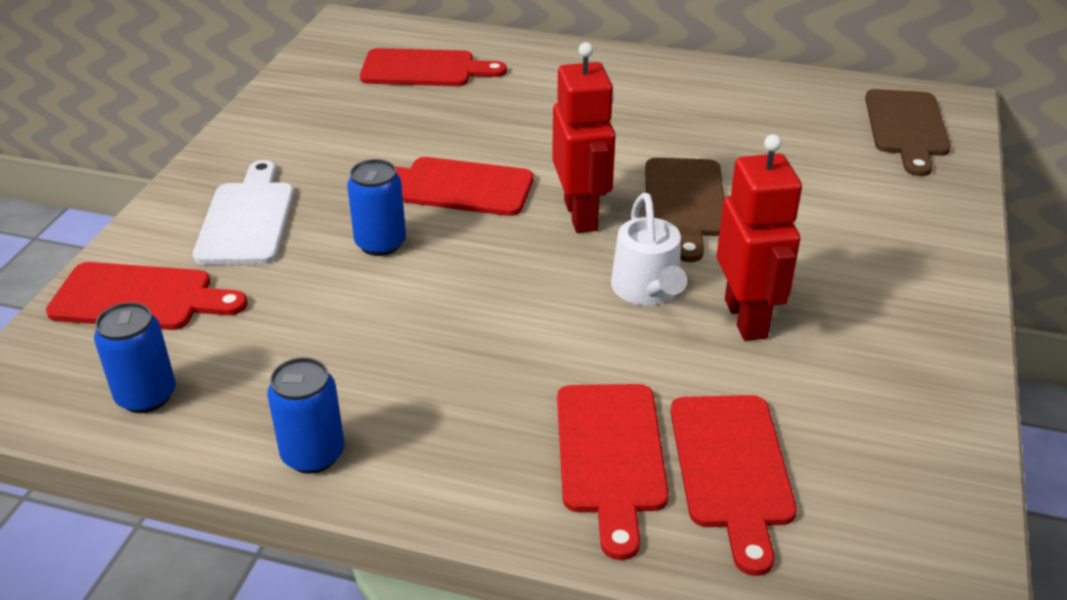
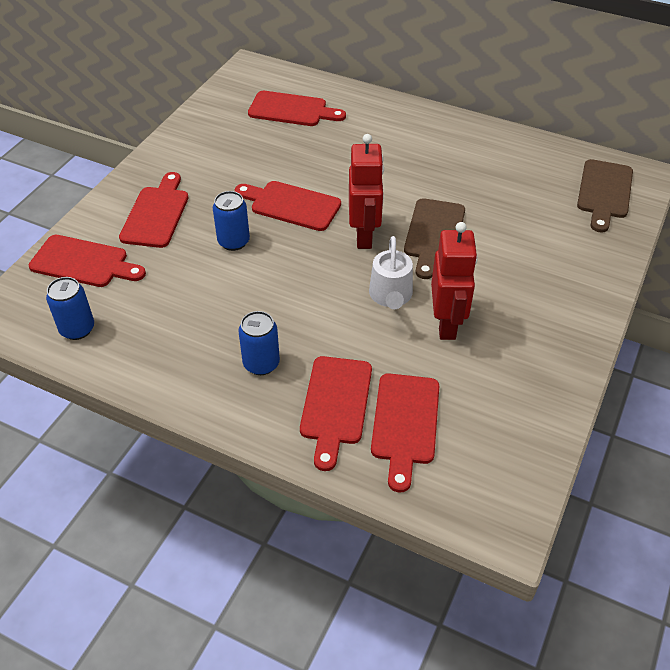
camera: 10 degrees right, 10 degrees up
white cutting board [193,160,294,265] -> red cutting board [119,172,189,248]
blue can [267,357,344,474] -> blue can moved to [238,311,280,375]

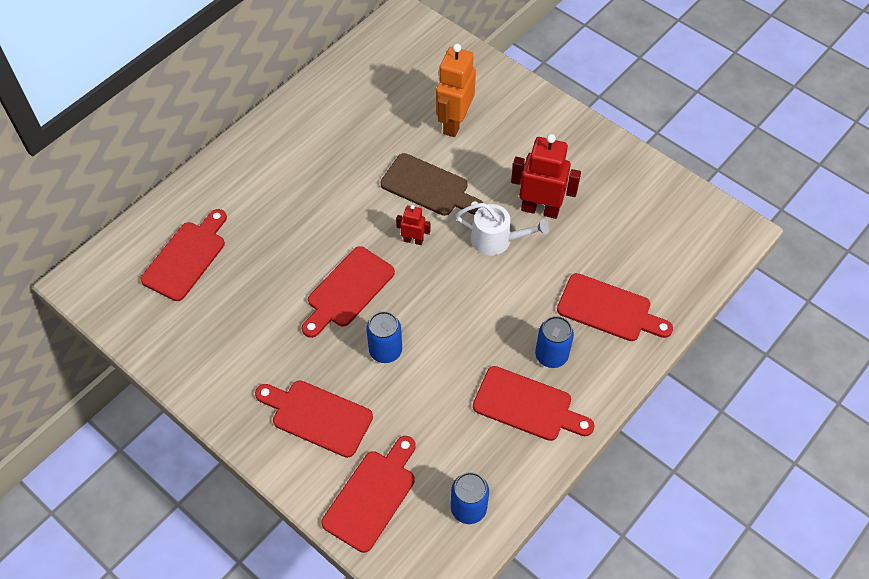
camera: 75 degrees left, 10 degrees up
red robot [349,134,384,249] -> red robot [396,205,430,245], size x0.51
red cutting board [371,373,439,492] -> red cutting board moved to [473,366,594,441]
brown cutting board [577,159,633,233] -> none
none -> orange robot [436,44,476,137]

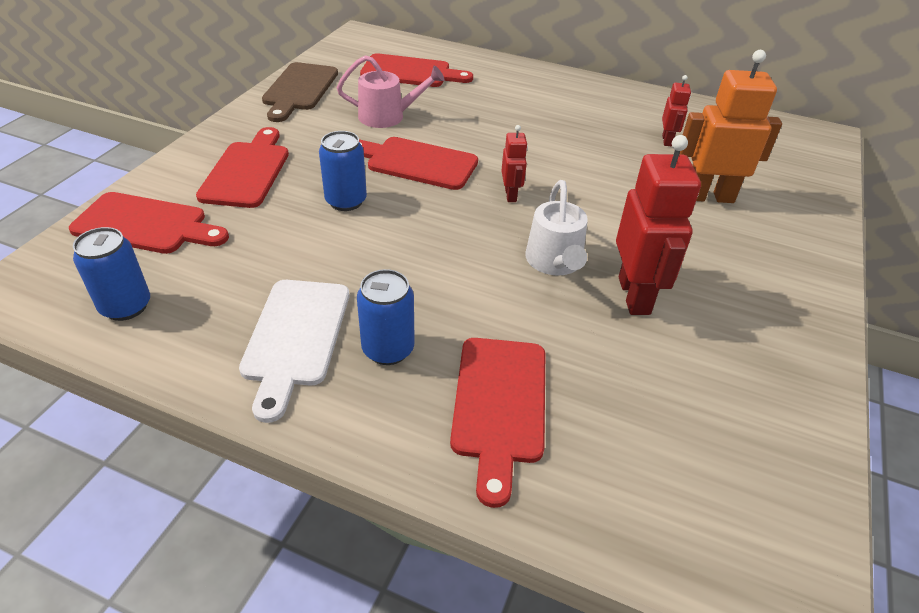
camera: 70 degrees right, 15 degrees down
brown cutting board [380,153,483,216] -> brown cutting board moved to [262,62,338,122]
red cutting board [473,366,594,441] -> white cutting board [239,280,349,423]
none -> pink watering can [337,55,445,128]
none -> red robot [662,75,691,146]

